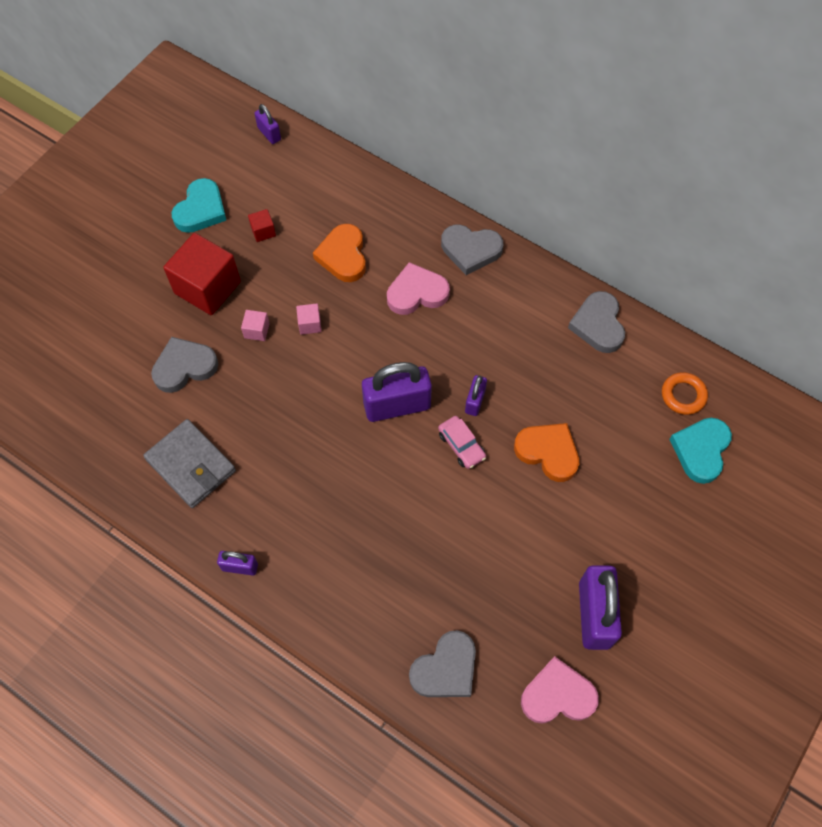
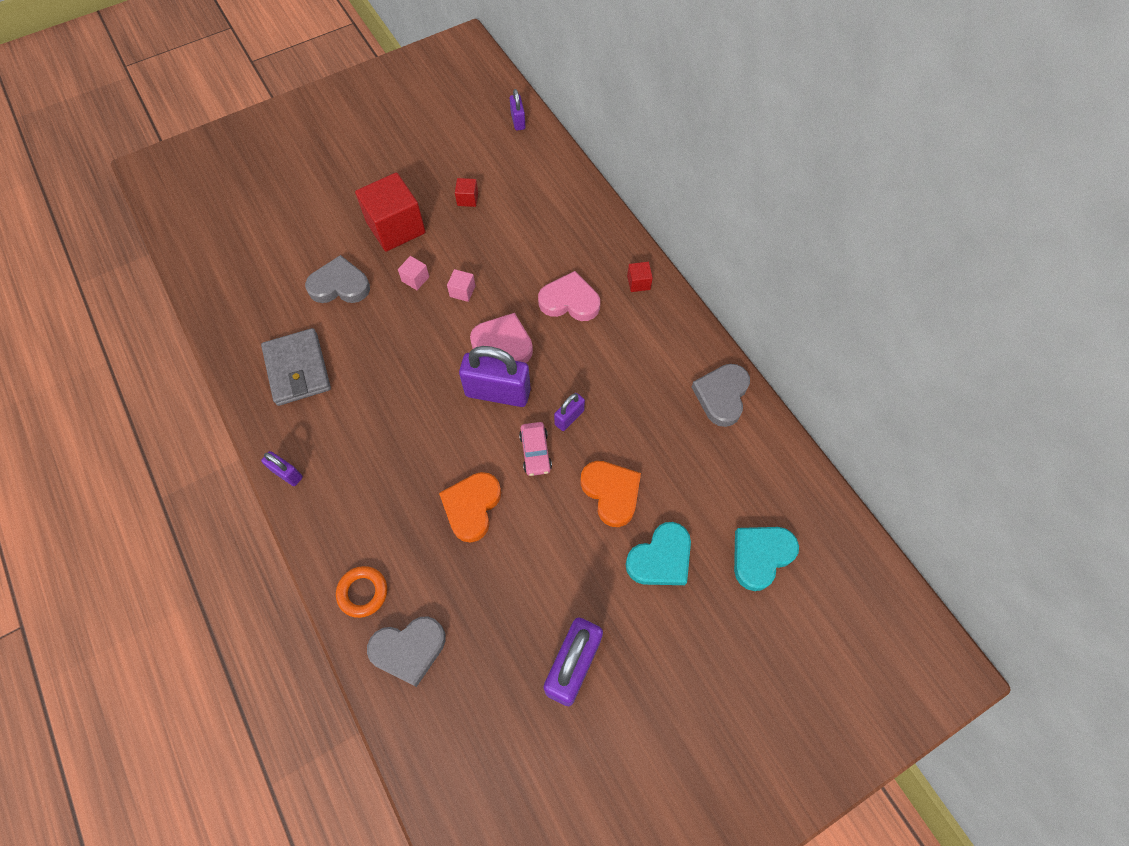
camera: 25 degrees right, 0 degrees up
turquoise heart [171,178,226,233] -> turquoise heart moved to [626,522,691,585]
orange heart [313,224,366,282] -> orange heart moved to [439,472,501,542]
grey heart [441,225,503,275] -> red cube [627,262,653,292]
pink heart [521,656,599,724] -> pink heart moved to [470,313,533,363]
orange ring [662,372,708,415] -> orange ring moved to [336,566,387,618]

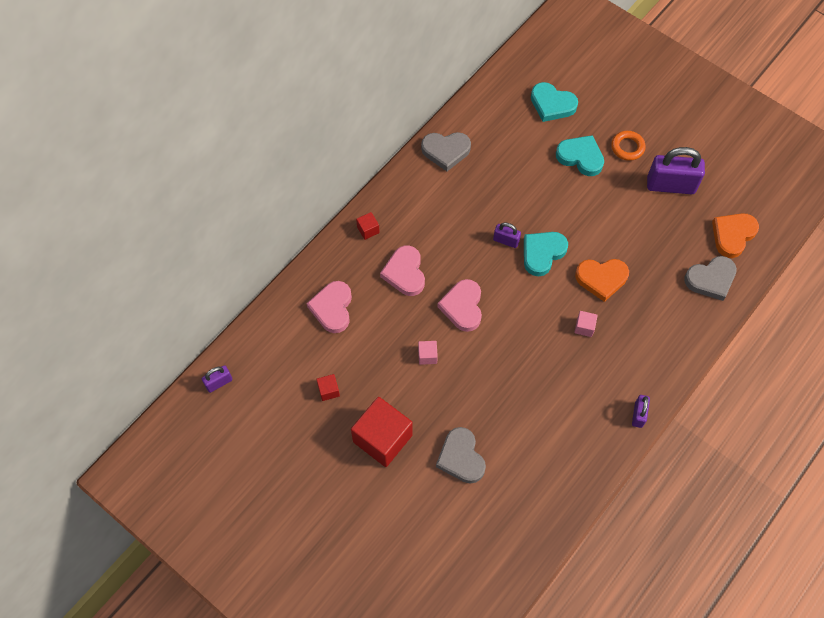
camera: 110 degrees left, 0 degrees up
grey wallet [261,328,331,406] -> none
orange ring [336,566,387,618] -> orange ring moved to [611,131,645,161]
grey heart [367,616,446,687] -> grey heart turned 105 degrees clockwise [684,256,737,301]
pink cube [398,256,429,290] -> pink cube moved to [574,311,598,337]
purple padlock [459,346,531,407] -> none
pink car [519,422,552,476] -> turquoise heart [524,232,568,276]
orange heart [580,461,641,527] -> orange heart moved to [712,213,759,258]
none -> pink heart [307,281,352,333]

